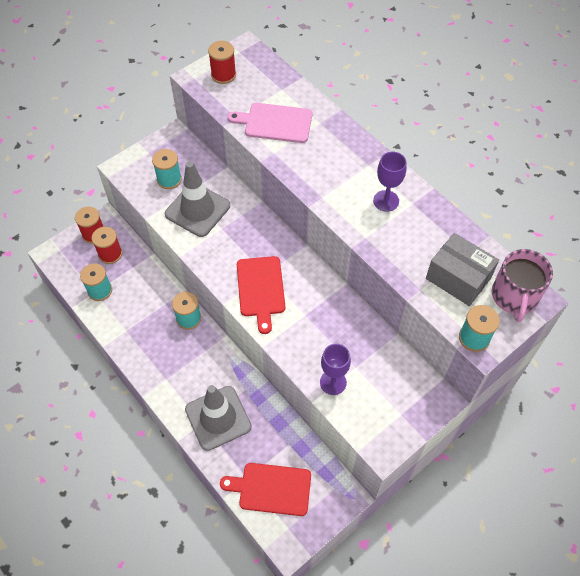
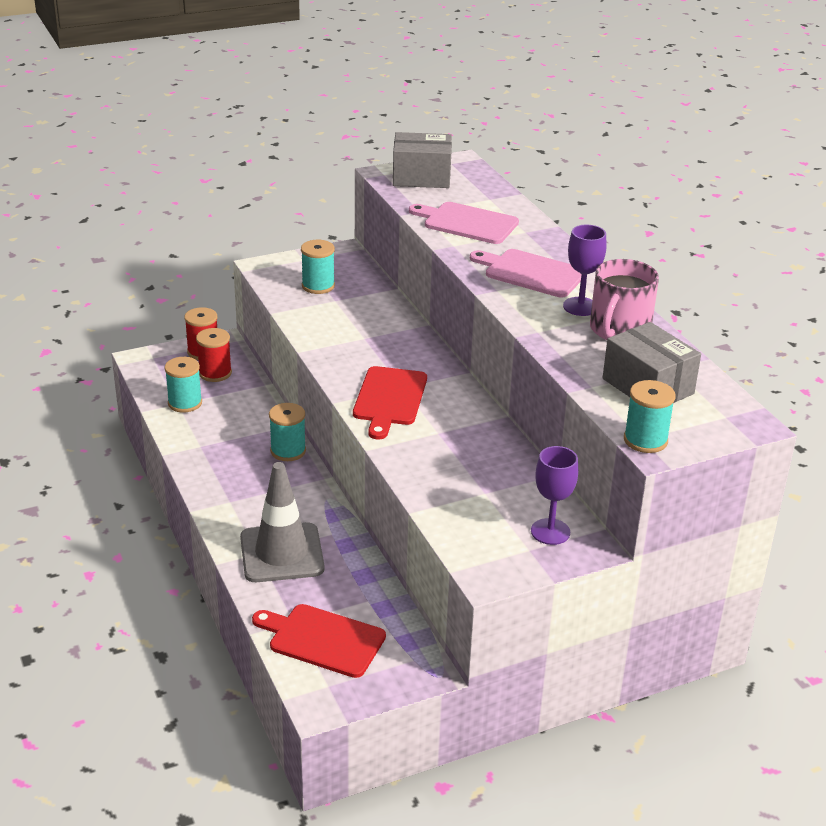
camera: 15 degrees right, 25 degrees down
grey traffic cone [165,161,230,237] -> none
red spool [208,41,236,84] -> grey box [393,132,452,188]
purple goblet [320,344,351,395] -> purple goblet moved to [531,446,578,545]
pink mug [492,249,553,322] -> pink mug moved to [590,259,659,340]
none -> pink cutting board [470,249,582,297]

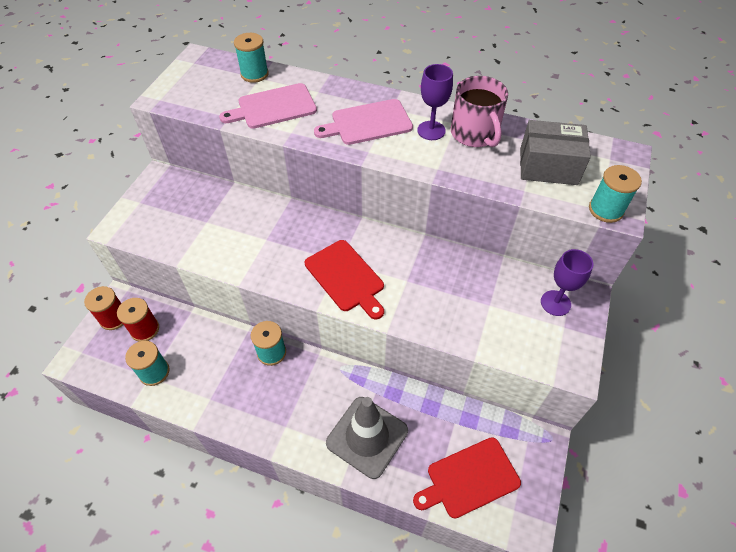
camera: 45 degrees left, 20 degrees up
turquoise spool [301,240,335,294] -> turquoise spool moved to [234,33,269,83]
grey box [393,132,452,188] -> none

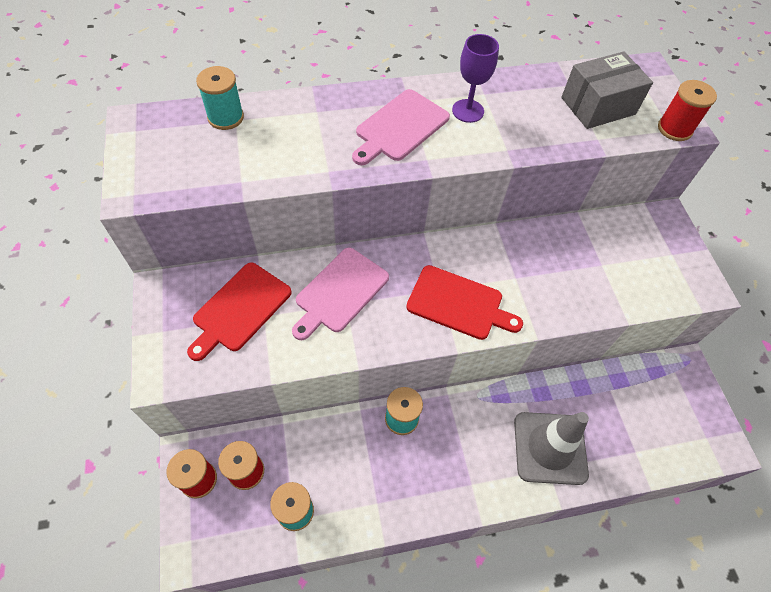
camera: 35 degrees left, 5 degrees up
pink cutting board [219,83,317,129] -> pink cutting board moved to [292,247,389,340]
red cutting board [413,437,521,519] -> red cutting board moved to [187,263,292,361]
pink mug [451,76,508,147] -> none
purple goblet [541,249,593,316] -> none
turquoise spool [589,165,642,223] -> red spool [658,80,717,141]

